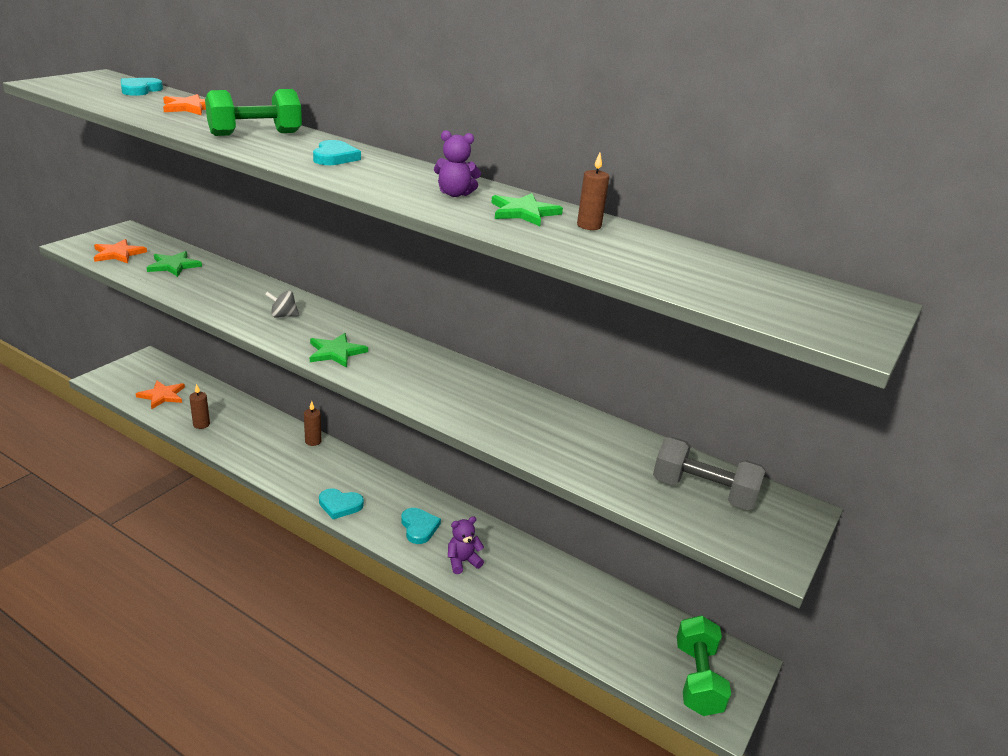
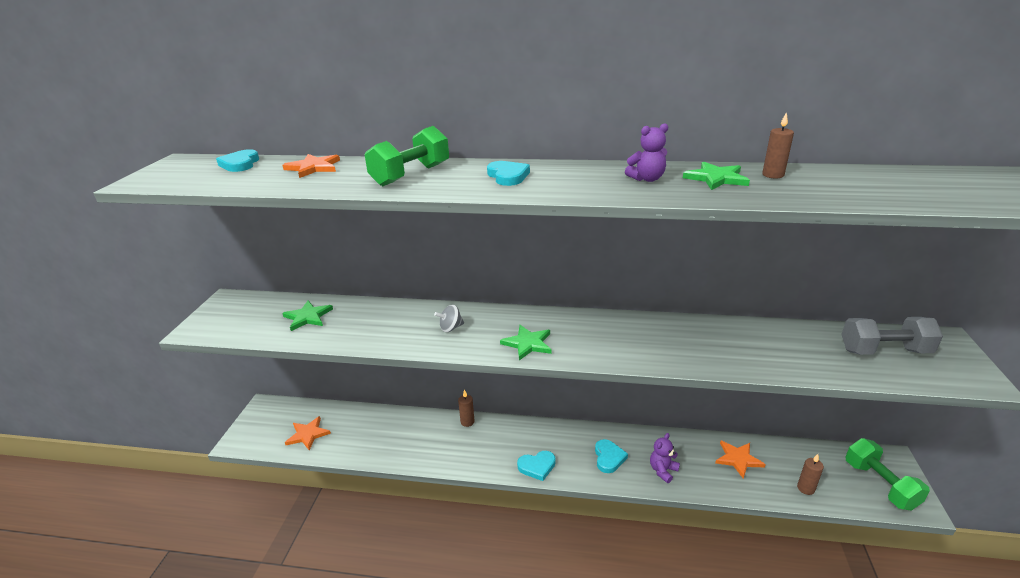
camera: 20 degrees left, 0 degrees up
orange star [94,239,147,264] -> orange star moved to [715,441,766,479]
brown candle [189,384,210,429] -> brown candle moved to [797,454,824,495]
turquoise heart [401,508,441,544] -> turquoise heart turned 45 degrees clockwise [595,439,628,473]

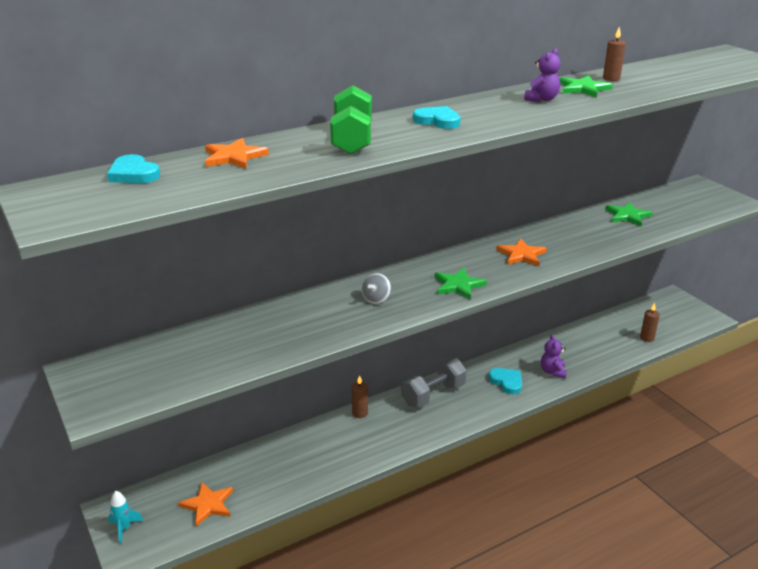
camera: 40 degrees left, 0 degrees up
green star [282,301,333,331] -> green star moved to [605,202,653,226]
turquoise heart [517,451,556,481] -> none
orange star [715,441,766,479] -> orange star moved to [496,239,547,266]
grey dumbbell [841,317,943,355] -> grey dumbbell moved to [401,358,466,408]
green dumbbell [846,438,930,511] -> none
none -> turquoise rocket [109,491,143,544]

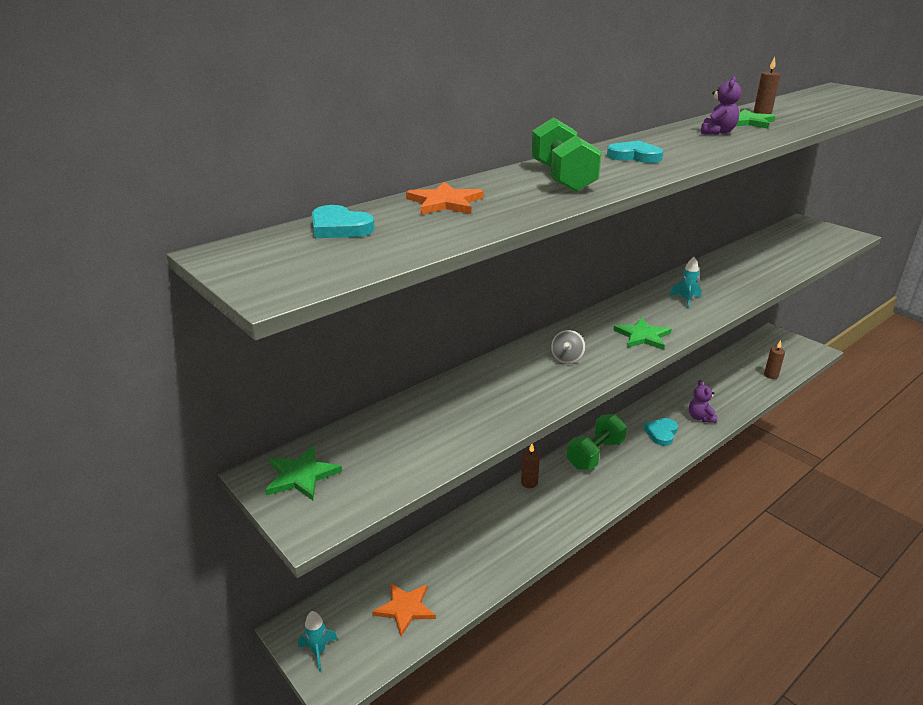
camera: 10 degrees left, 0 degrees up
grey dumbbell [401,358,466,408] -> green dumbbell [567,414,627,470]
turquoise heart [489,368,522,394] -> turquoise heart turned 105 degrees counterclockwise [643,418,678,446]
orange star [496,239,547,266] -> turquoise rocket [670,257,701,309]
green star [605,202,653,226] -> green star moved to [265,445,342,500]

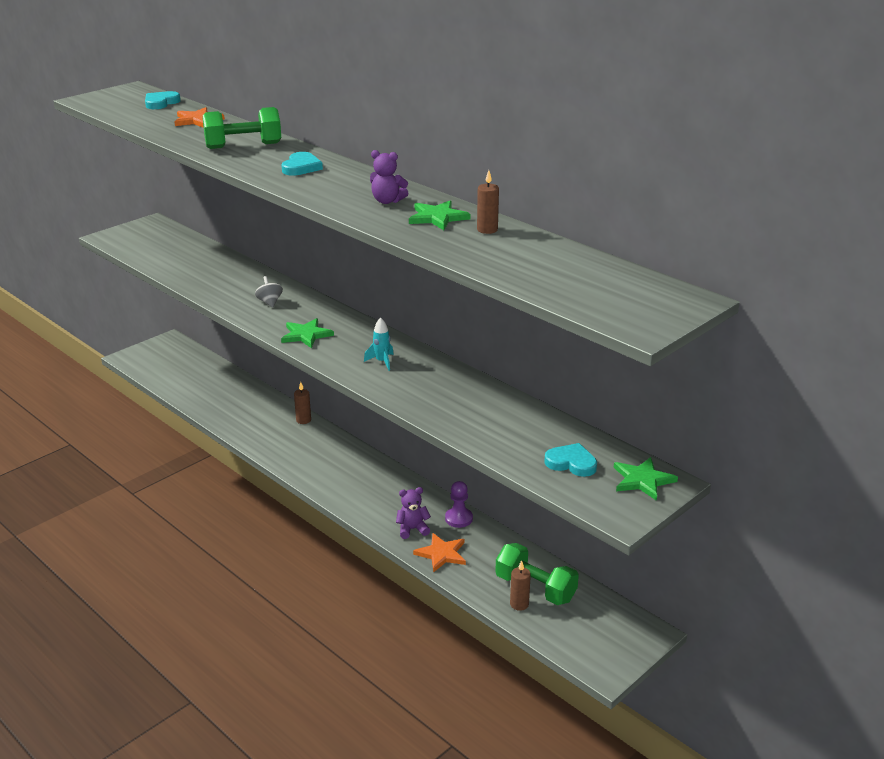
camera: 85 degrees right, 0 degrees up
green star [265,445,342,500] -> green star moved to [614,457,678,501]
turquoise rocket [298,611,338,672] -> none
orange star [372,583,436,636] -> orange star moved to [413,533,466,572]
grey spinning top [551,330,585,364] -> grey spinning top turned 60 degrees clockwise [255,276,283,308]
green dumbbell [567,414,627,470] -> green dumbbell moved to [495,543,579,605]
turquoise heart [643,418,678,446] -> turquoise heart moved to [544,443,597,477]
none -> purple pawn [445,481,473,528]

